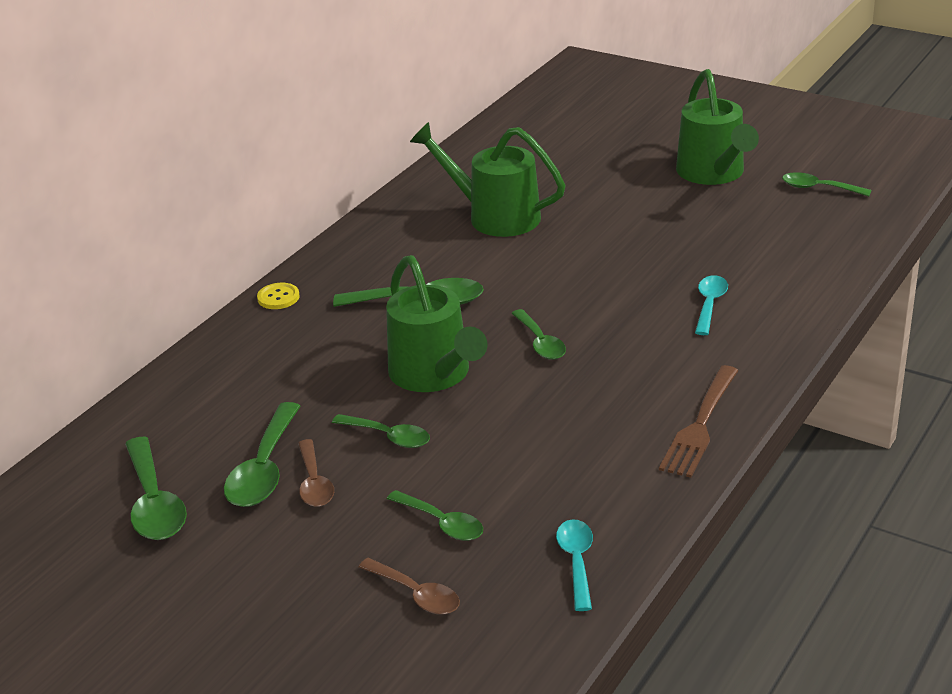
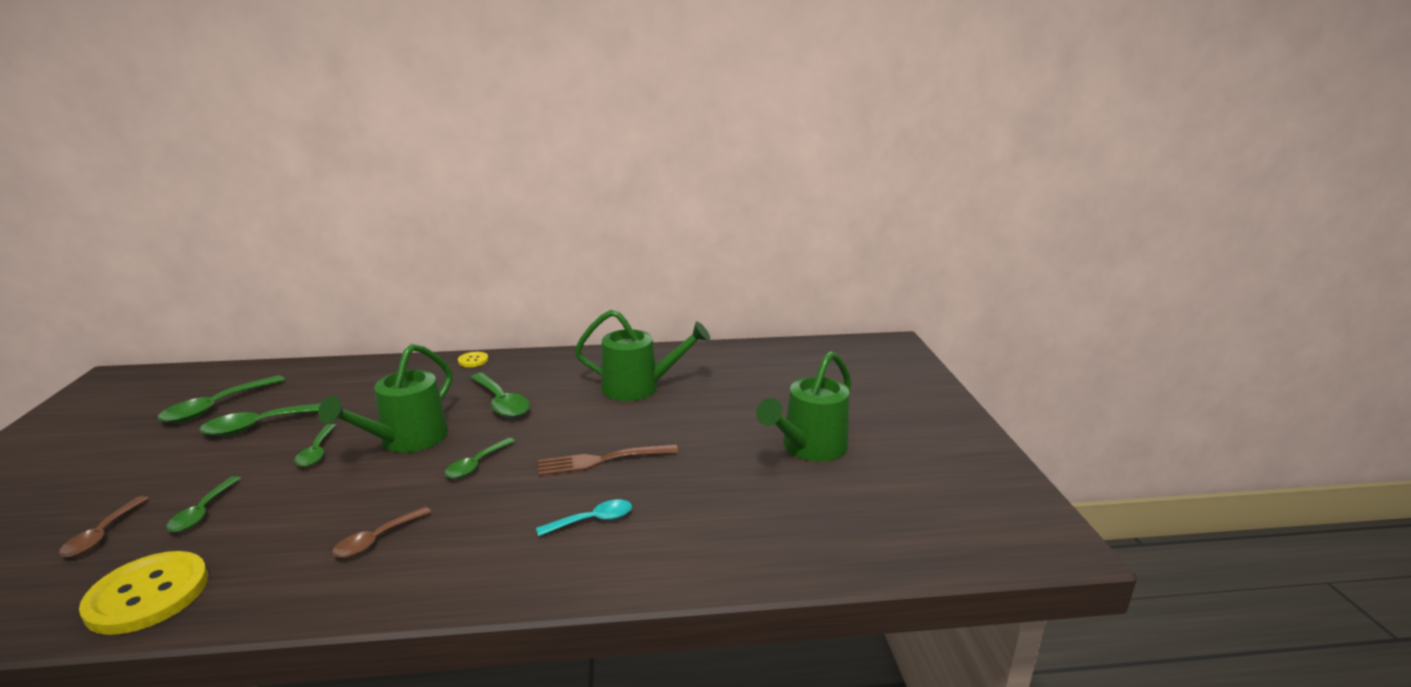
camera: 50 degrees right, 10 degrees down
brown spoon [298,439,334,507] -> brown spoon moved to [332,507,431,558]
green watering can [410,122,566,237] -> green watering can turned 105 degrees clockwise [575,310,710,401]
turquoise spoon [556,519,593,611] -> yellow button [79,551,208,635]
brown fork [659,365,739,478] -> brown fork moved to [538,444,678,476]
green spoon [782,172,872,196] -> none

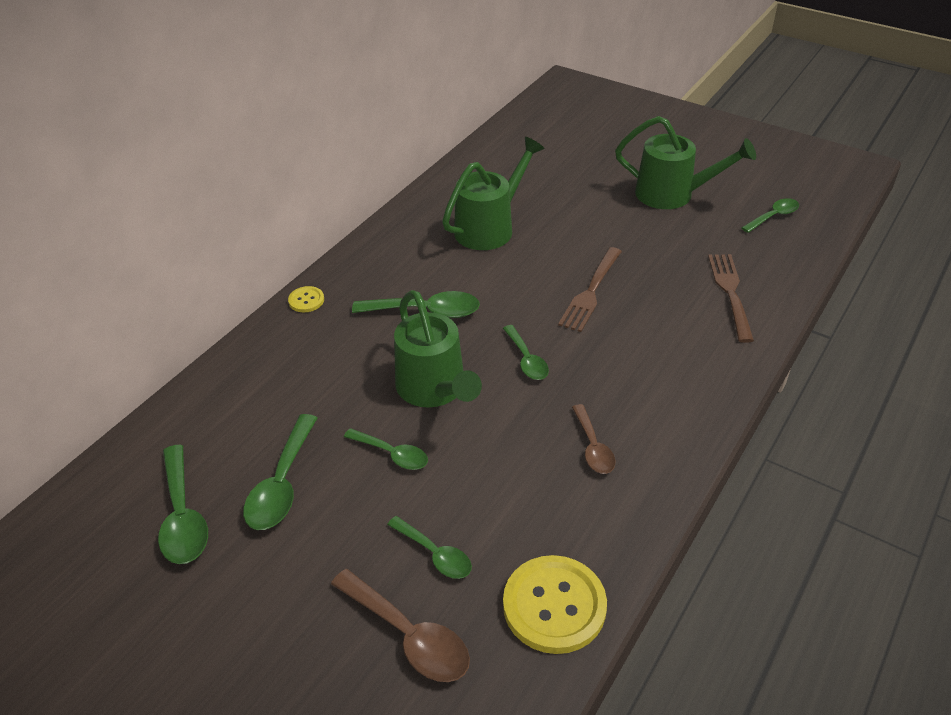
camera: 50 degrees left, 20 degrees up
brown spoon [59,496,149,557] -> brown spoon [331,569,470,682], size x1.56
turquoise spoon [536,500,632,536] -> none
green watering can [756,351,851,462] -> green watering can turned 60 degrees counterclockwise [615,116,756,209]
none -> brown fork [708,254,754,343]
none -> green spoon [742,198,799,233]

